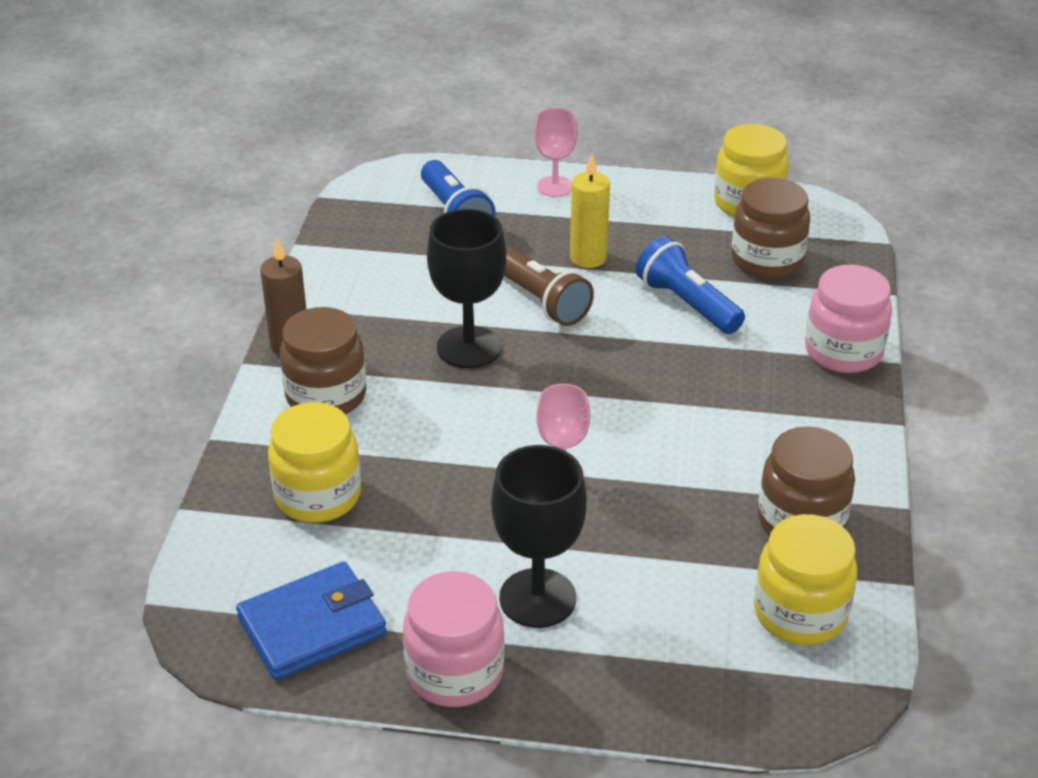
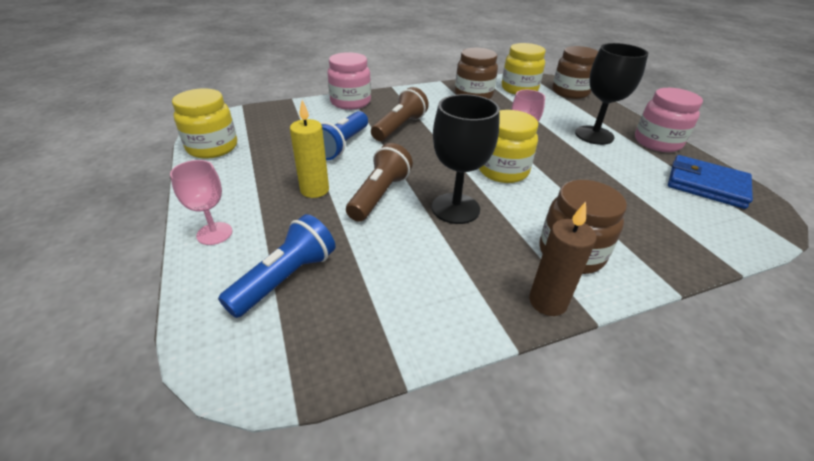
camera: 120 degrees left, 0 degrees up
yellow jar [268,402,361,523] -> yellow jar moved to [479,110,538,183]
brown jar [731,178,810,279] -> brown jar moved to [552,46,599,99]
none -> brown flashlight [371,87,429,141]

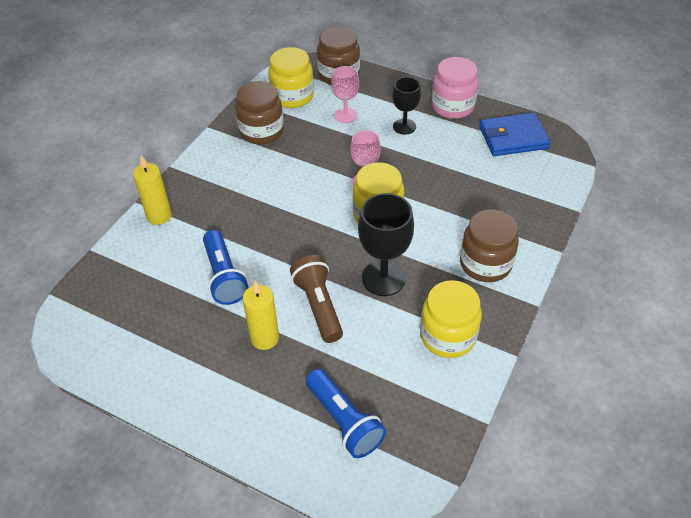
camera: 40 degrees left, 10 degrees up
pink goblet [170,160,232,245] -> pink goblet moved to [331,66,359,123]
yellow jar [172,88,237,158] -> yellow jar moved to [420,280,482,358]
blue flashlight [218,214,335,318] -> blue flashlight turned 150 degrees clockwise [306,369,386,458]
pink jar [327,52,371,110] -> yellow candle [133,155,172,225]
brown flashlight [371,87,429,141] -> none
brown candle [529,202,597,316] -> none
black goblet [575,43,648,145] -> black goblet [392,77,421,135], size x0.63

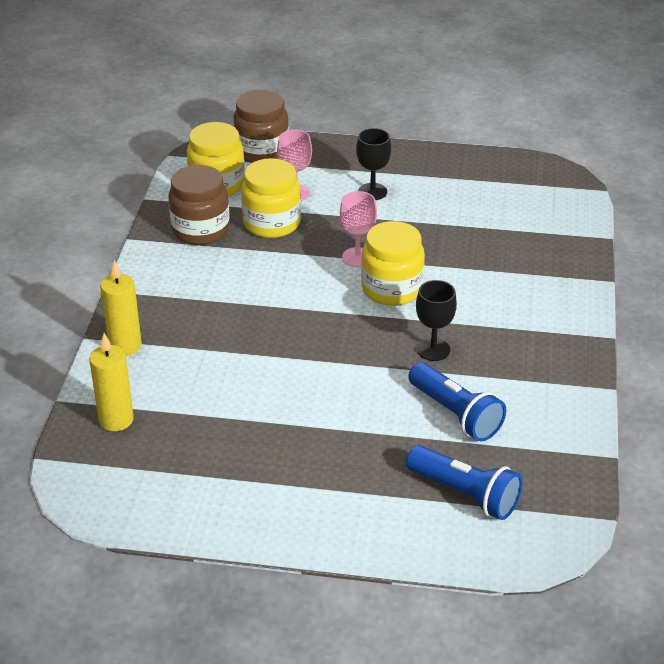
camera: 20 degrees left, 10 degrees down
blue flashlight [203,230,249,305] -> blue flashlight moved to [408,362,507,441]
yellow candle [243,281,279,350] -> yellow candle moved to [89,333,134,431]
brown flashlight [290,255,343,343] -> none
black goblet [358,193,414,296] -> black goblet [416,280,457,361], size x0.63
yellow jar [420,280,482,358] -> yellow jar moved to [241,158,301,238]
pink jar [431,57,479,119] -> none
brown jar [460,210,519,282] -> none
blue wallet [479,113,551,156] -> none

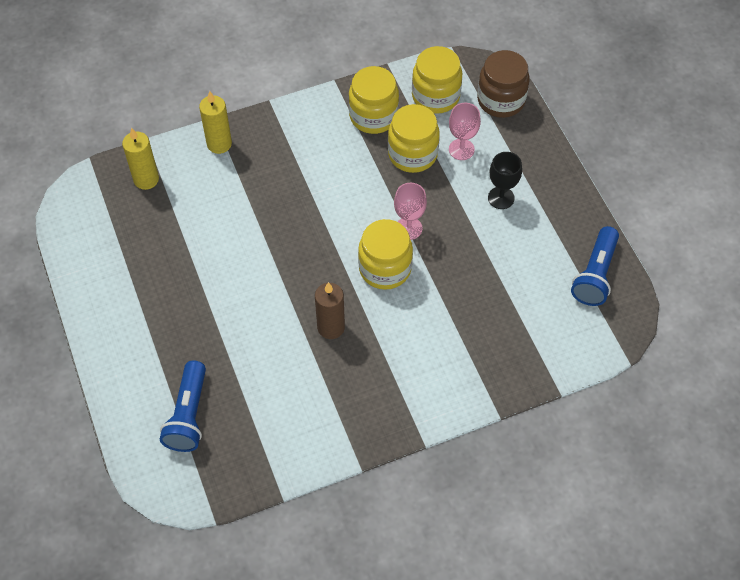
camera: 60 degrees right, 20 degrees up
brown jar [168,165,230,245] -> yellow jar [349,66,399,134]
blue flashlight [408,362,507,441] -> blue flashlight moved to [571,226,619,306]
black goblet [416,280,457,361] -> brown candle [315,282,345,339]

